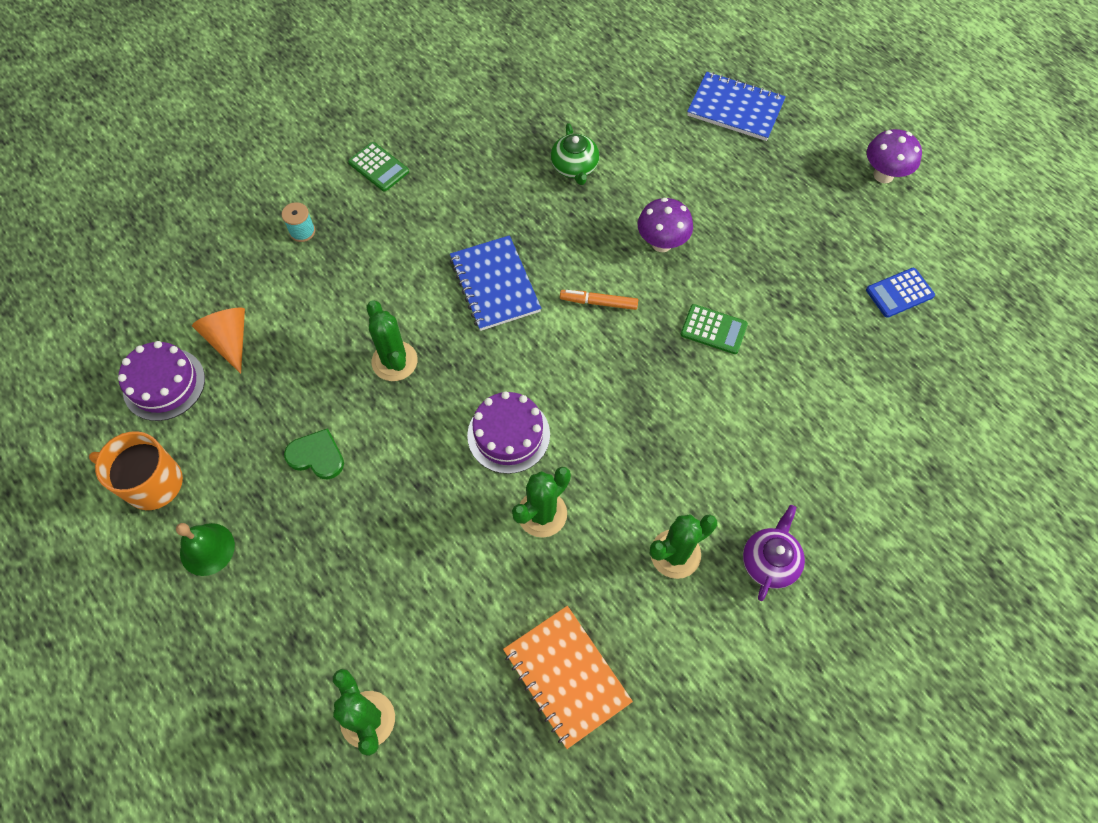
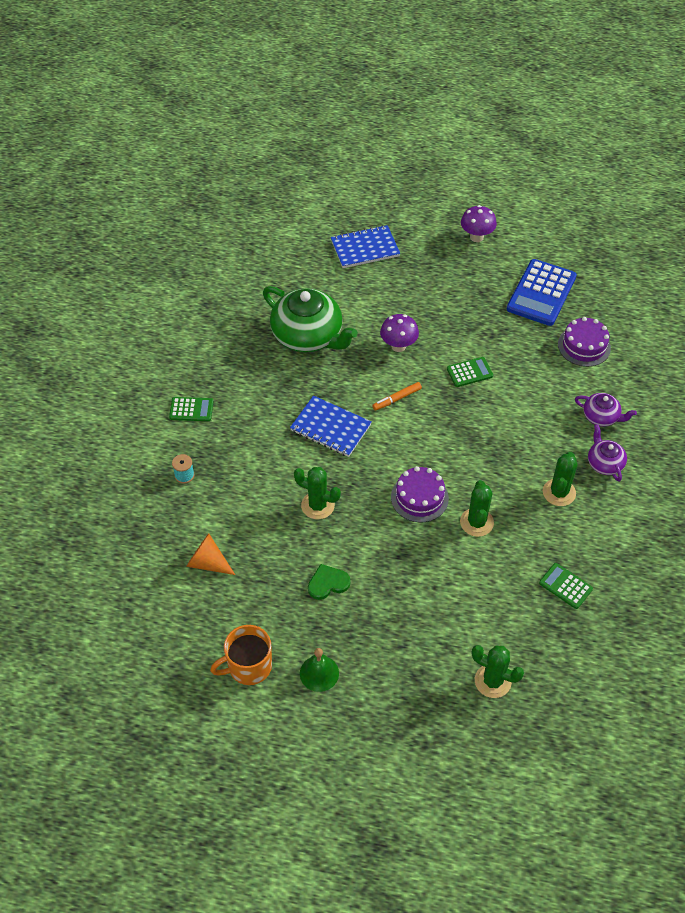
camera: 40 degrees left, 10 degrees down
purple cake [118,341,205,421] -> purple cake moved to [558,317,611,367]
orange notebook [503,606,633,749] -> green calculator [539,563,593,609]
green teapot [551,123,599,185] -> green teapot [263,286,358,352], size x2.02
blue calculator [866,268,935,318] -> blue calculator [507,259,577,326], size x1.95
none -> purple teapot [575,393,637,427]

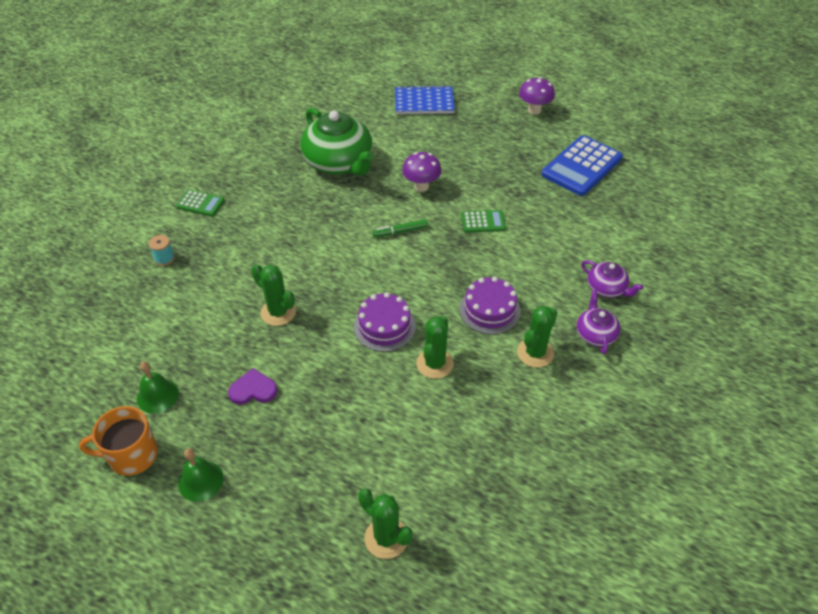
camera: 15 degrees right, 5 degrees down
orange cone [186,533,235,575] -> none
blue notebook [290,396,372,457] -> none
green heart [308,564,351,600] -> purple heart [228,368,278,405]
orange marker [372,382,422,411] -> green marker [372,219,428,237]
green calculator [539,563,593,609] -> none
purple cake [558,317,611,367] -> purple cake moved to [459,277,521,334]
none -> green bell [137,362,179,413]

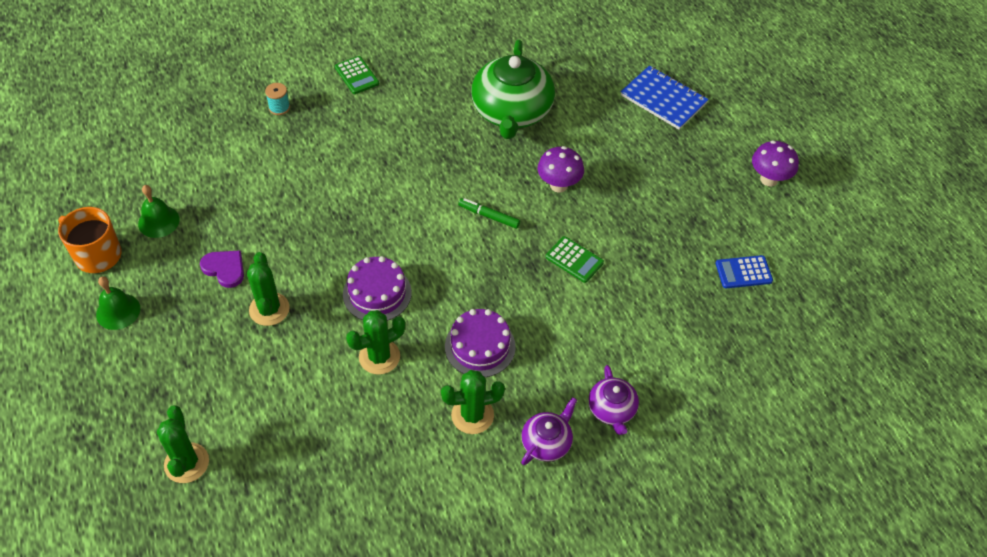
camera: 40 degrees right, 5 degrees up
green cactus [251,264,296,326] -> green cactus moved to [247,252,290,326]
blue calculator [541,135,623,196] -> blue calculator [715,255,773,288], size x0.51

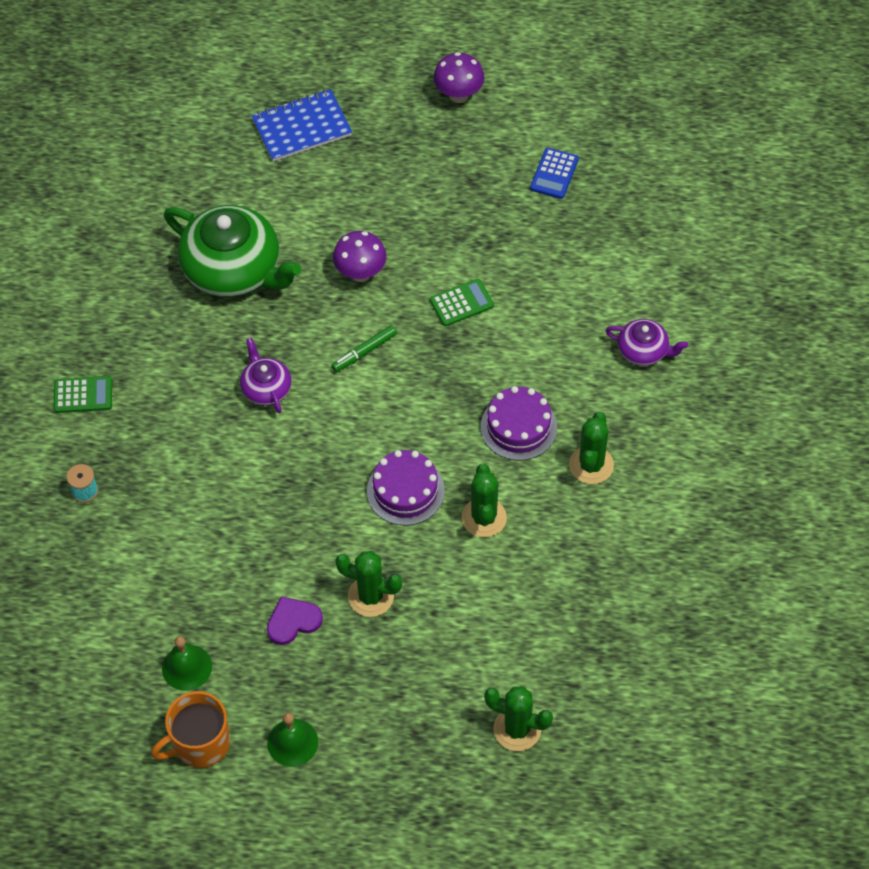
camera: 60 degrees left, 5 degrees up
purple teapot [521,397,577,465] -> purple teapot moved to [240,337,292,413]

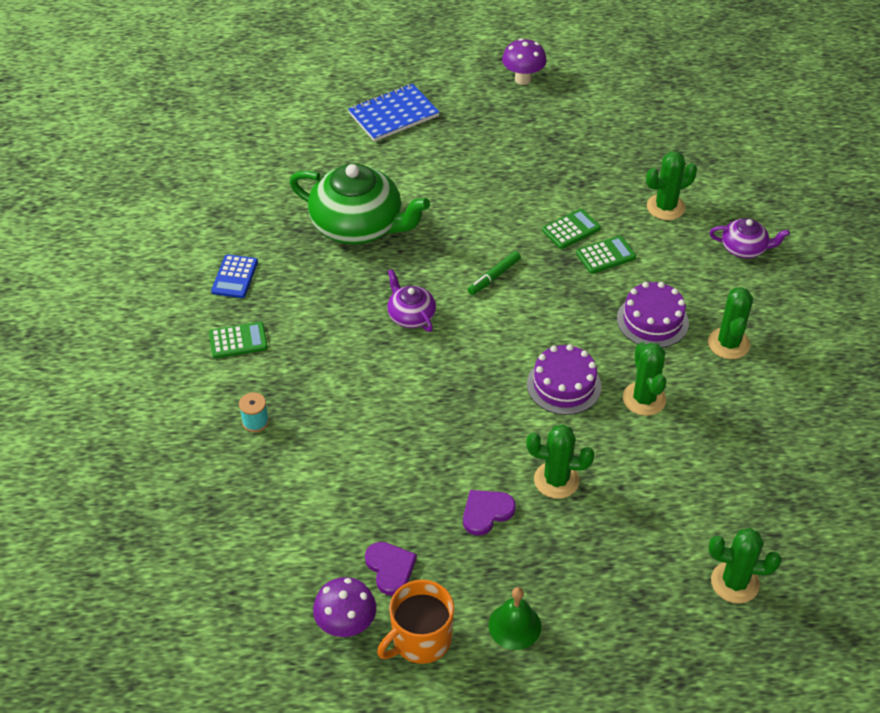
camera: 10 degrees left, 10 degrees down
green bell [162,636,212,691] -> purple heart [365,542,417,596]
purple mushroom [333,231,387,282] -> purple mushroom moved to [313,577,376,637]
blue calculator [530,148,579,199] -> blue calculator moved to [211,254,258,298]
none -> green calculator [576,236,636,274]
none -> green cactus [646,151,697,220]

